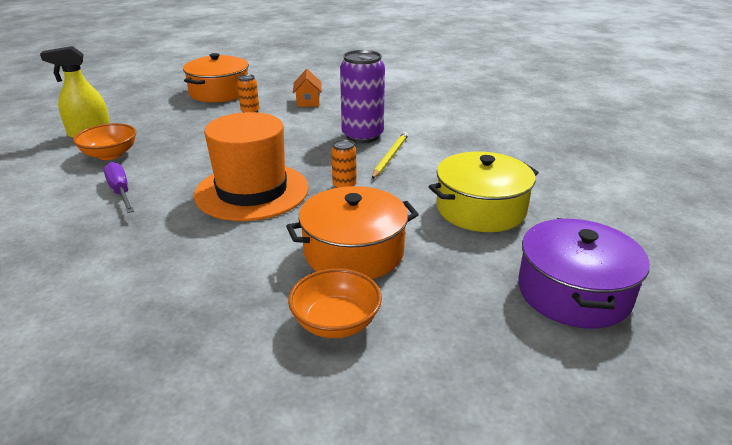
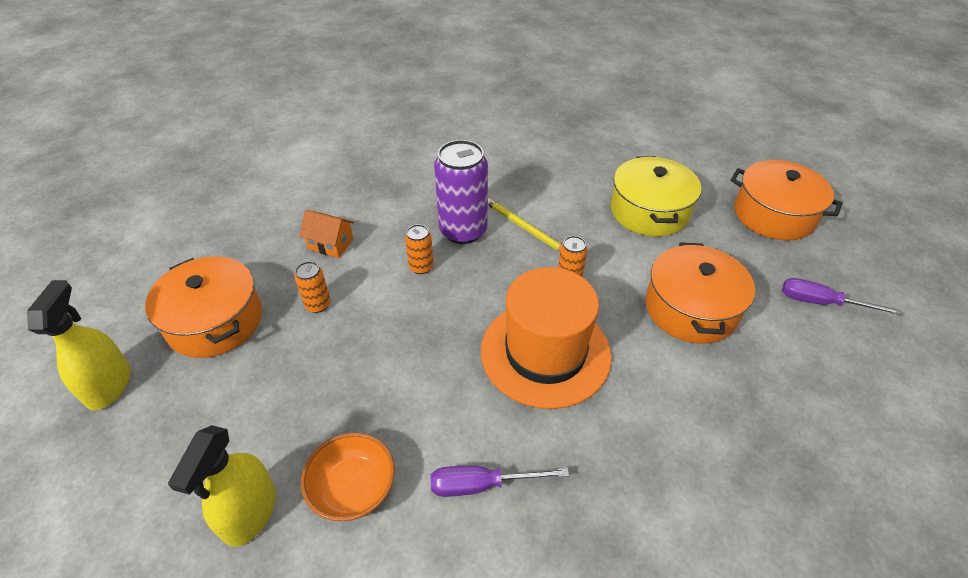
camera: 65 degrees left, 15 degrees up
orange bowl [288,268,382,338] -> none
purple pot [518,218,650,329] -> orange pot [731,160,842,241]
none -> yellow spray bottle [27,280,131,410]
none -> orange can [405,224,434,274]
none -> purple screwdriver [782,278,902,315]

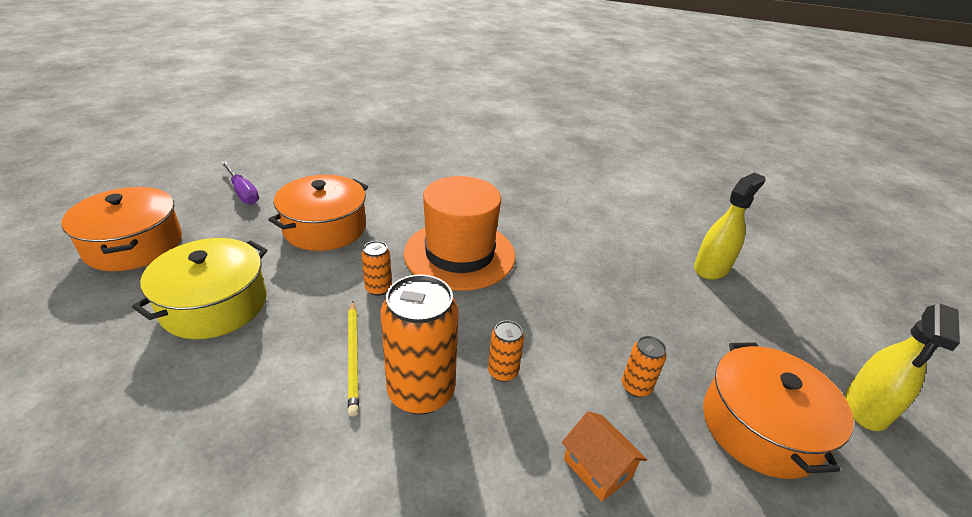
camera: 150 degrees left, 10 degrees down
orange bowl [301,432,395,521] -> none
purple screwdriver [431,466,569,497] -> none
purple can [434,140,488,244] -> orange can [381,274,459,415]

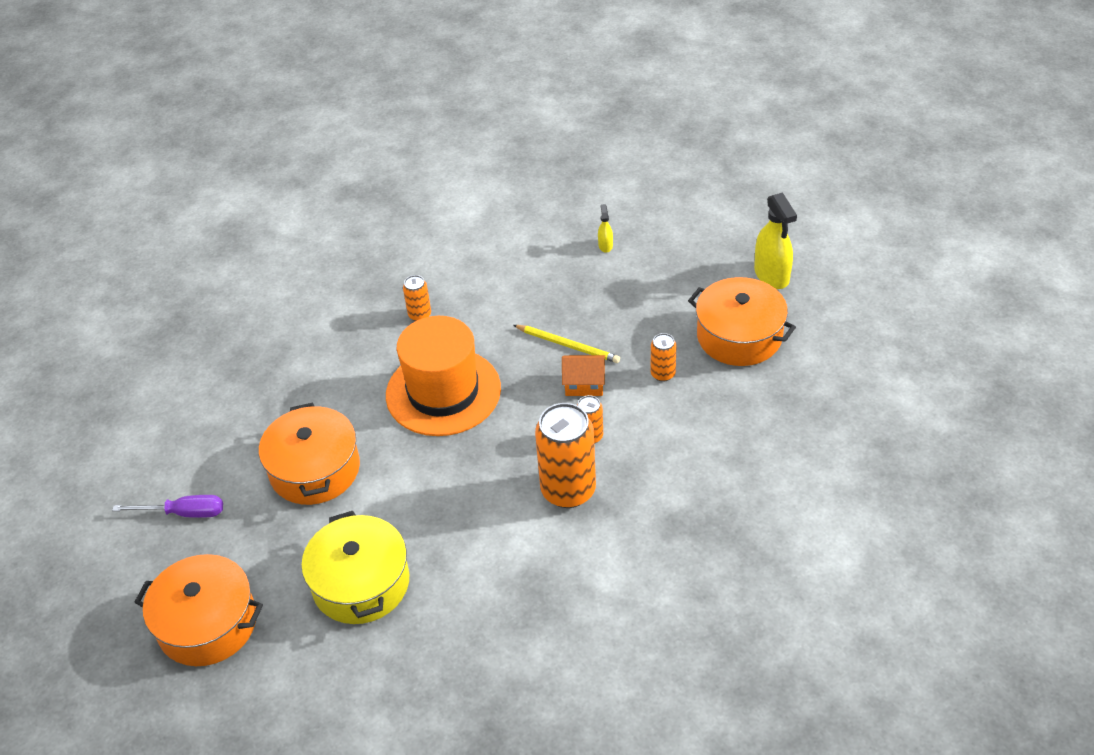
camera: 45 degrees left, 10 degrees up
yellow pencil [348,301,359,416] -> yellow pencil moved to [513,325,620,363]
orange can [361,241,392,296] -> orange can moved to [403,275,431,321]
orange house [562,411,647,502] -> orange house moved to [562,355,605,396]
yellow spray bottle [694,172,766,280] -> yellow spray bottle [598,204,613,253], size x0.48

